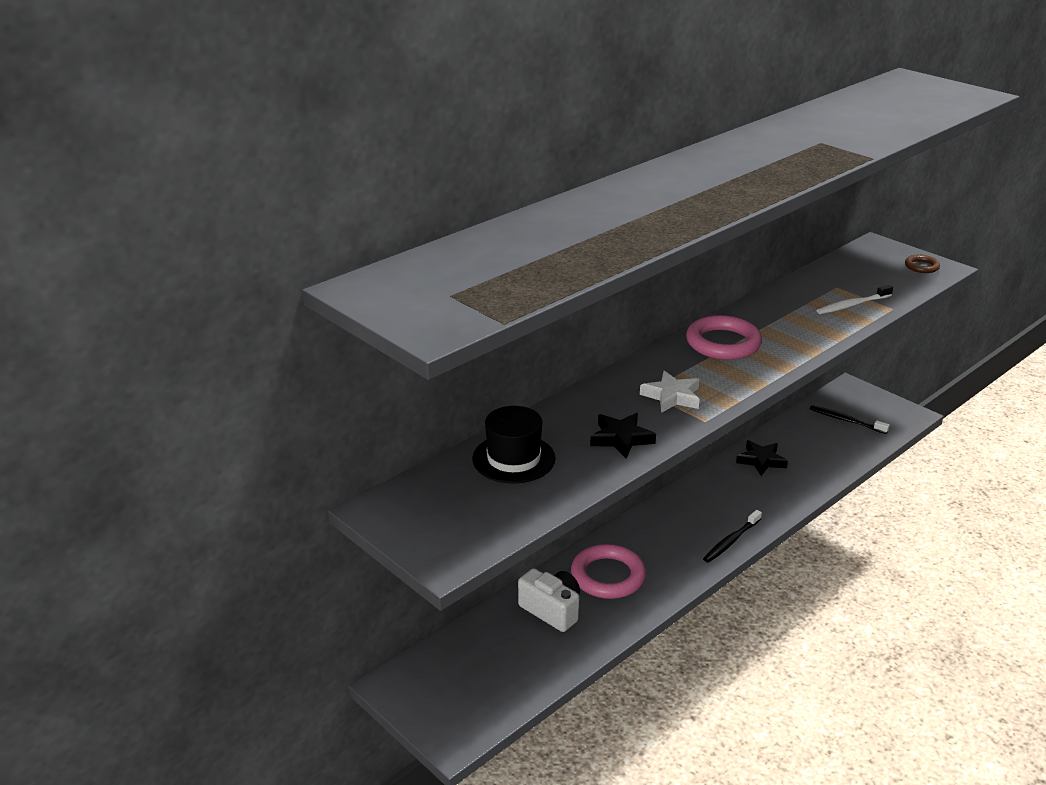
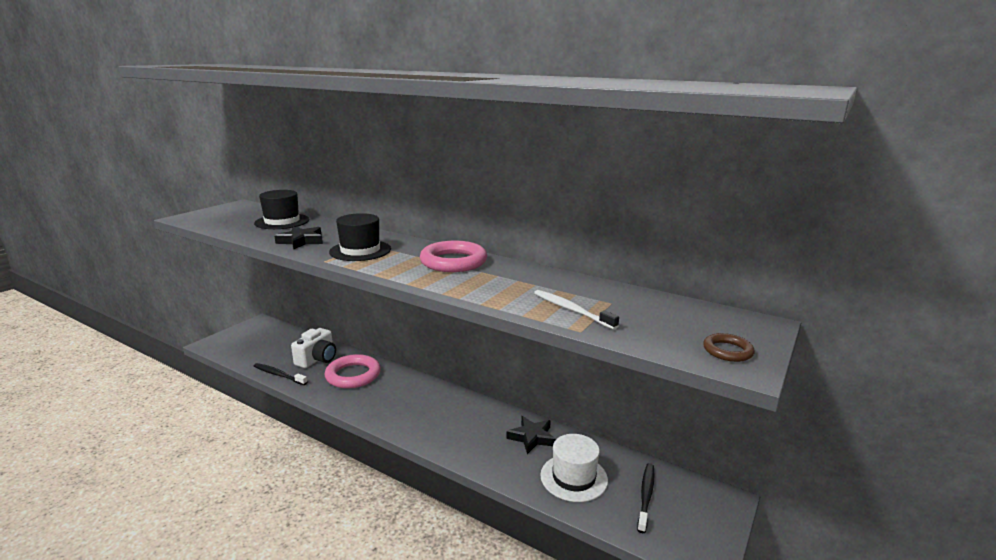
camera: 75 degrees right, 10 degrees down
white star [640,371,700,413] -> black hat [329,213,391,261]
black toothbrush [703,510,762,563] -> black toothbrush moved to [254,363,307,385]
none -> white hat [540,434,608,502]

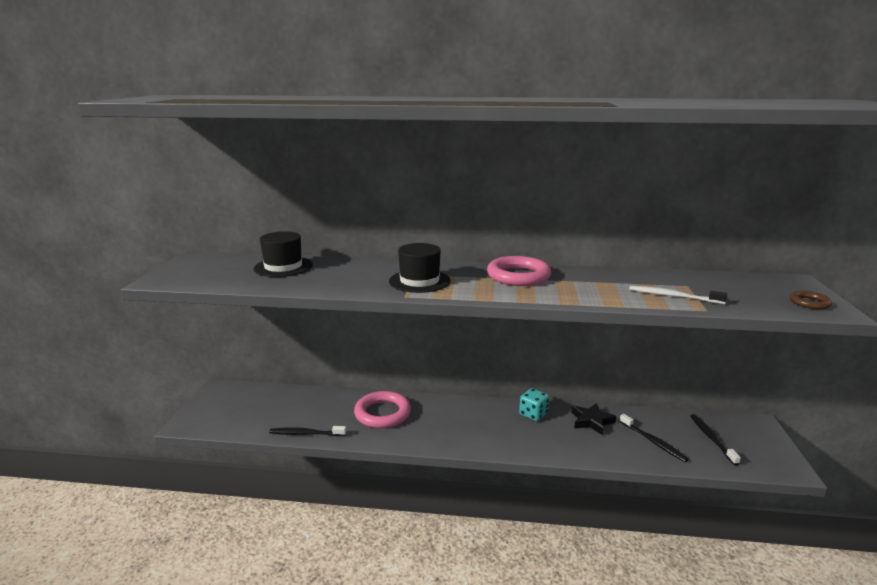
camera: 25 degrees left, 0 degrees up
black star [274,227,323,249] -> none
white camera [291,328,336,368] -> none
white hat [540,434,608,502] -> black toothbrush [620,414,689,462]
none -> turquoise dice [519,388,549,421]

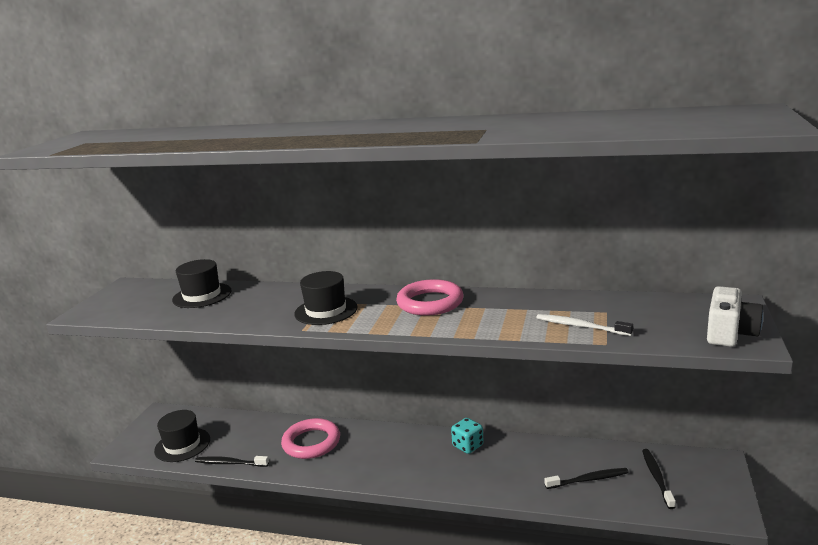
camera: 10 degrees right, 0 degrees up
black star [571,403,616,435] -> none
black toothbrush [620,414,689,462] -> black toothbrush turned 75 degrees counterclockwise [545,468,629,489]
brown ring [790,291,832,309] -> white camera [707,286,764,347]
none -> black hat [154,410,210,462]

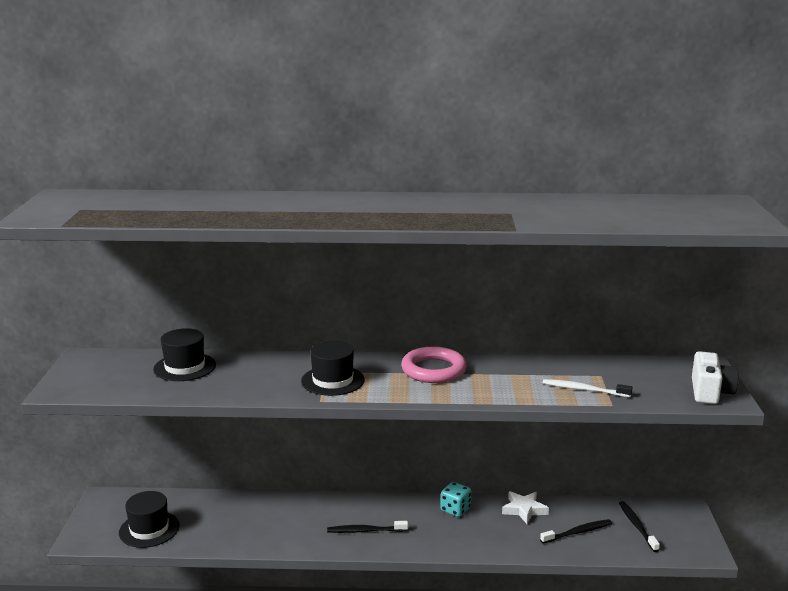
camera: 15 degrees left, 0 degrees up
black toothbrush [195,456,269,467] -> black toothbrush moved to [327,521,408,533]
pink ring [281,418,340,459] -> none
none -> white star [502,491,549,524]

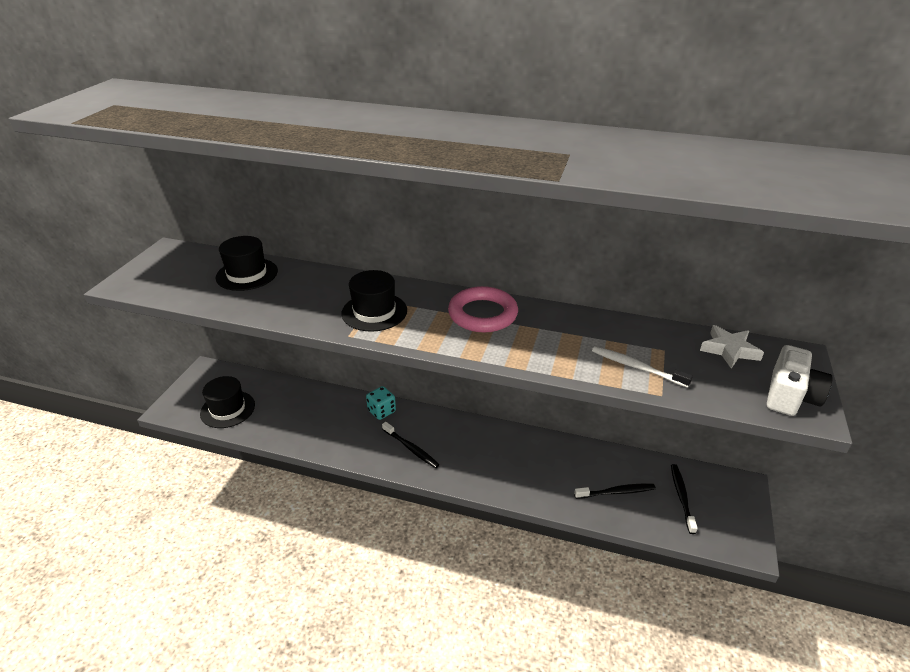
camera: 15 degrees right, 15 degrees up
black toothbrush [327,521,408,533] -> black toothbrush turned 150 degrees counterclockwise [382,422,440,468]
turquoise dice [440,482,471,517] -> turquoise dice moved to [366,386,396,420]
white star [502,491,549,524] -> white star moved to [700,325,764,368]

